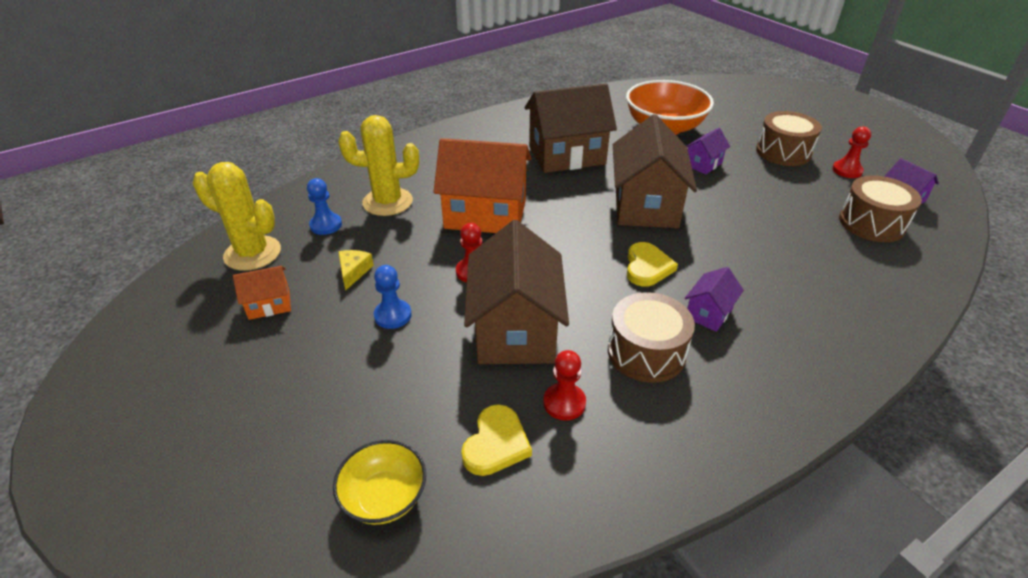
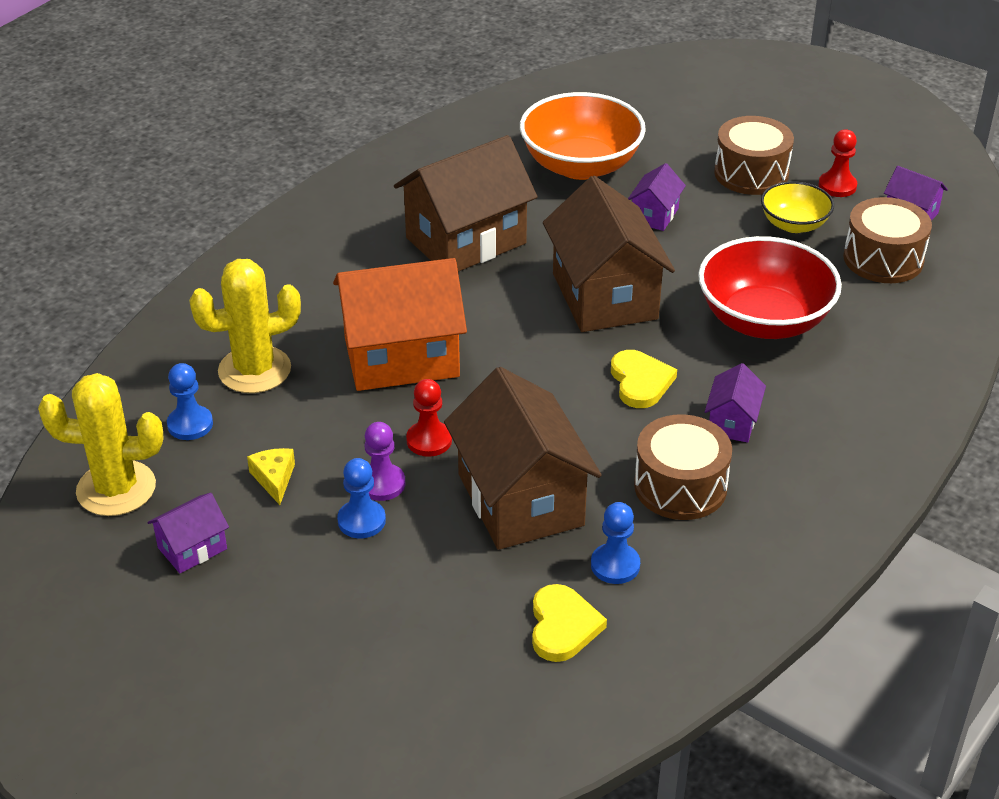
camera: 20 degrees left, 0 degrees up
orange house [233,266,291,320] -> purple house [147,493,229,573]
yellow bowl [333,440,426,525] -> yellow bowl moved to [761,181,834,233]
red pawn [543,350,586,421] -> blue pawn [591,502,640,584]
none -> purple pawn [365,422,405,501]
none -> red bowl [698,236,842,339]

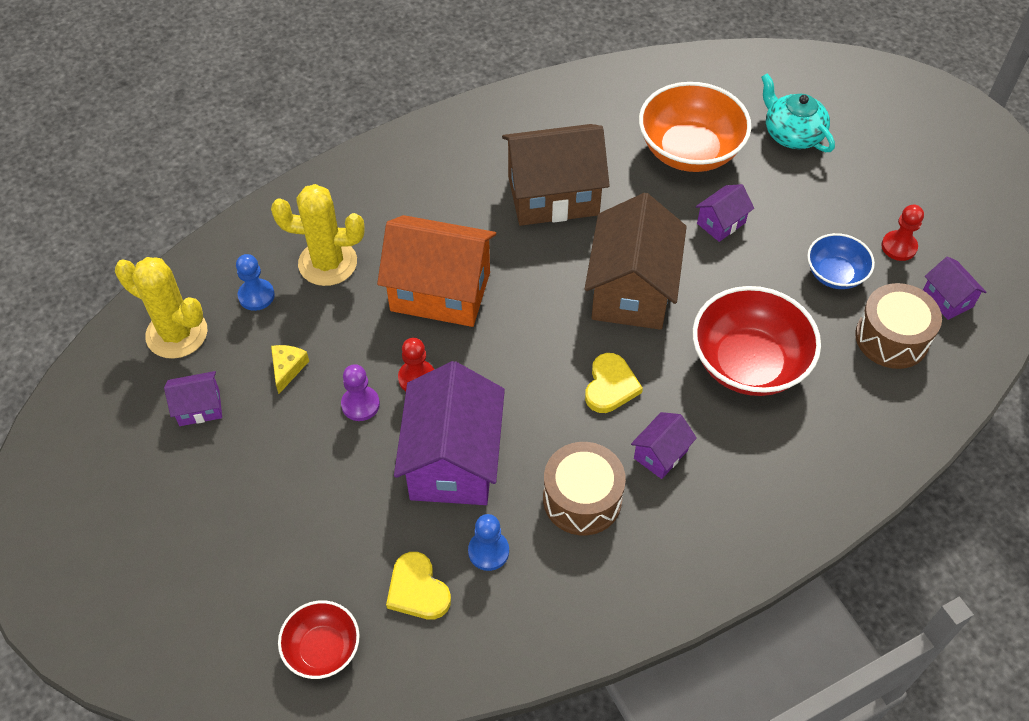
camera: 25 degrees right, 15 degrees up
blue pawn [337,458,386,538] -> none
brown house [444,367,602,550] -> purple house [394,361,505,505]
yellow heart [532,584,607,662] -> yellow heart turned 120 degrees clockwise [386,552,451,620]
brown drum [714,116,794,195] -> none
yellow bowl [761,181,834,233] -> blue bowl [807,233,875,289]
none -> red bowl [278,600,360,679]
none -> turquoise teapot [761,73,835,152]

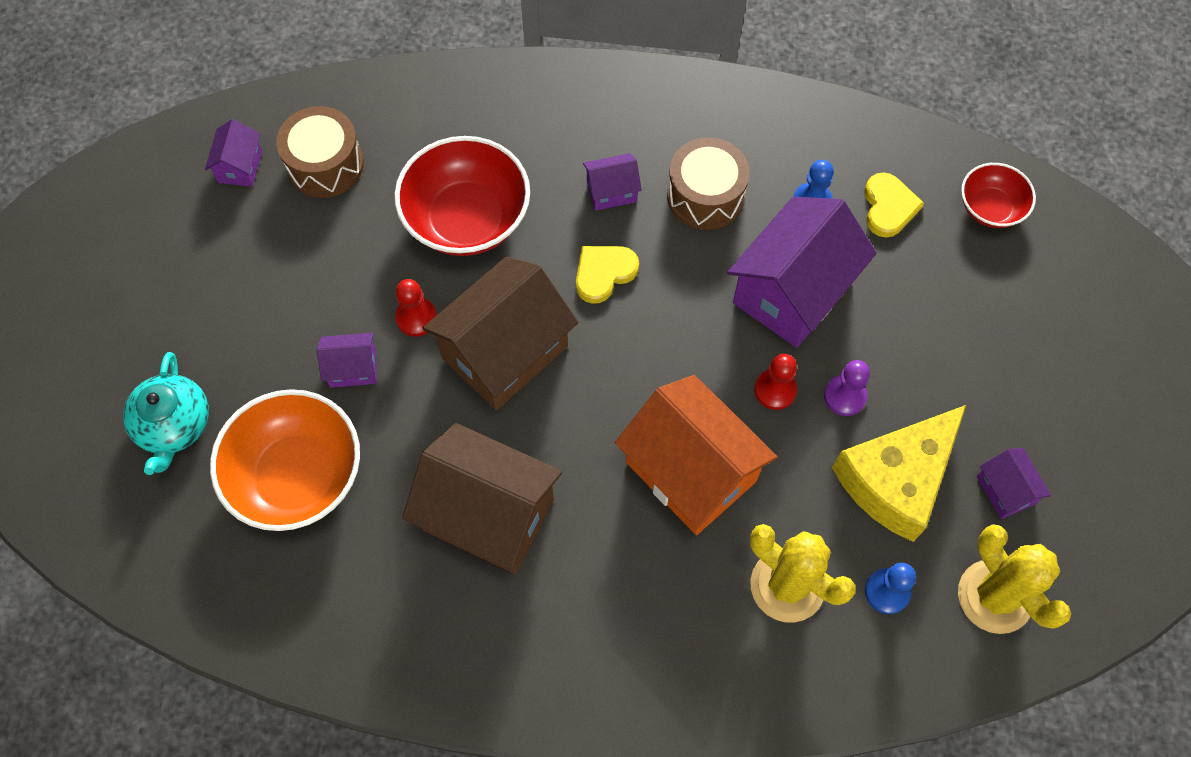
camera: 145 degrees left, 10 degrees up
purple house [164,371,222,426] -> purple house turned 45 degrees clockwise [977,448,1051,519]
yellow cheese [271,345,309,394] -> yellow cheese [832,405,966,542], size x2.49
blue bowl [807,233,875,289] -> none
red pawn [881,205,924,261] -> red pawn moved to [395,279,437,337]

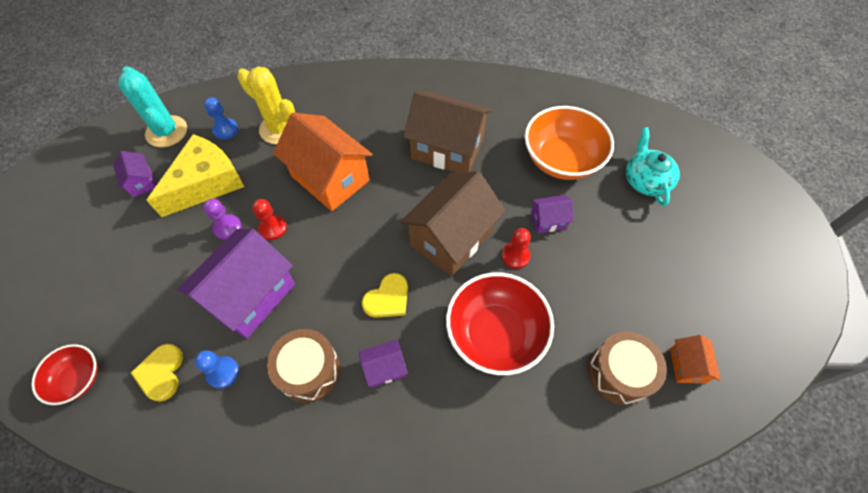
camera: 175 degrees right, 5 degrees down
purple house [205,119,262,187] -> orange house [670,335,721,384]
yellow cactus [958,524,1071,634] -> turquoise cactus [118,66,187,147]

